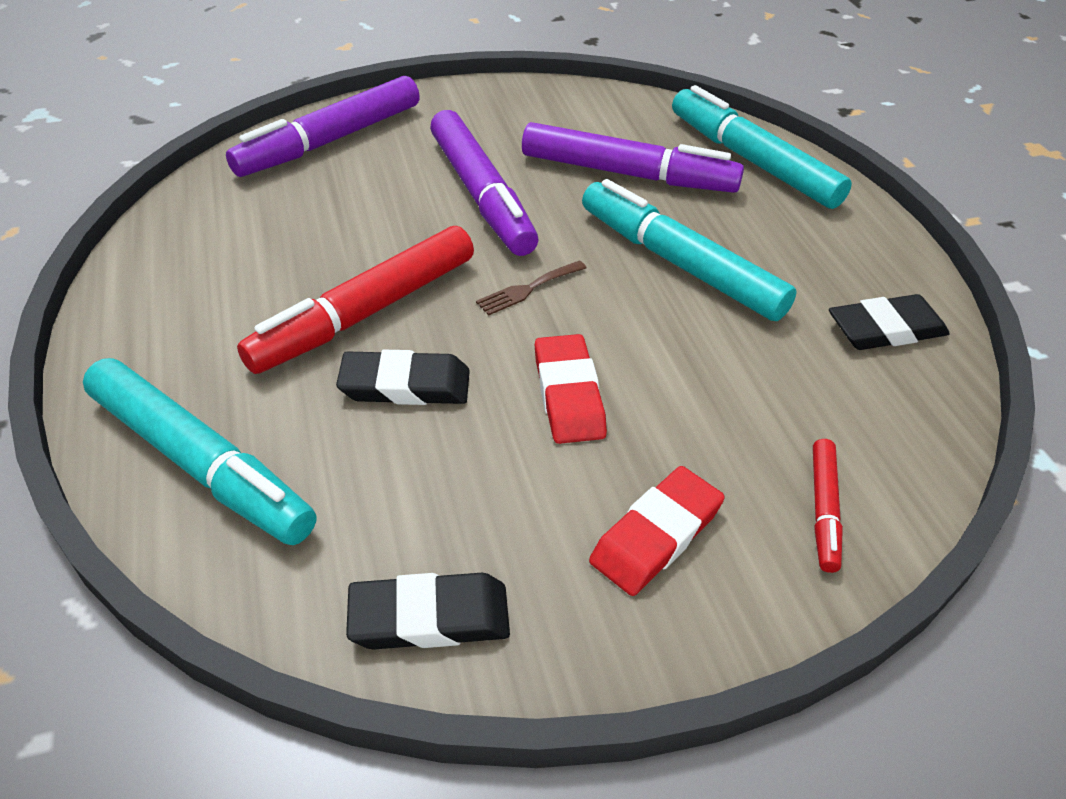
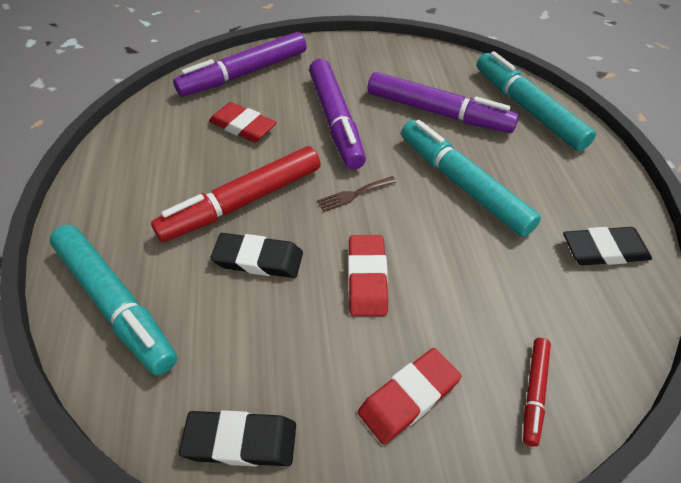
camera: 10 degrees right, 5 degrees up
none -> red eraser [209,102,277,142]

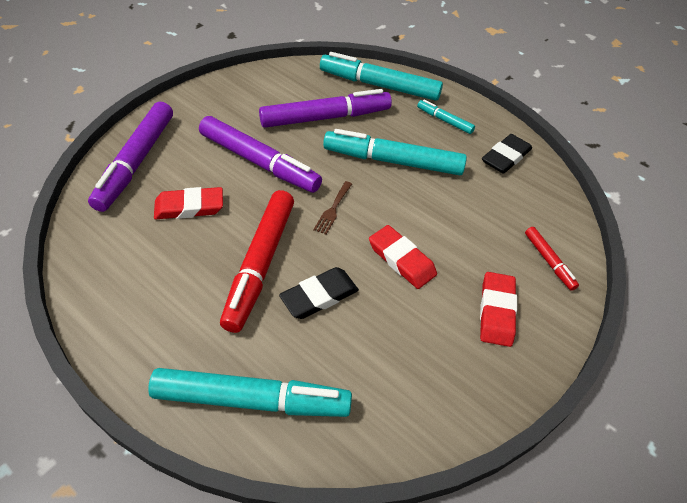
camera: 45 degrees left, 0 degrees up
black eraser [179,410,296,466] -> none
none -> turquoise marker [417,100,475,134]

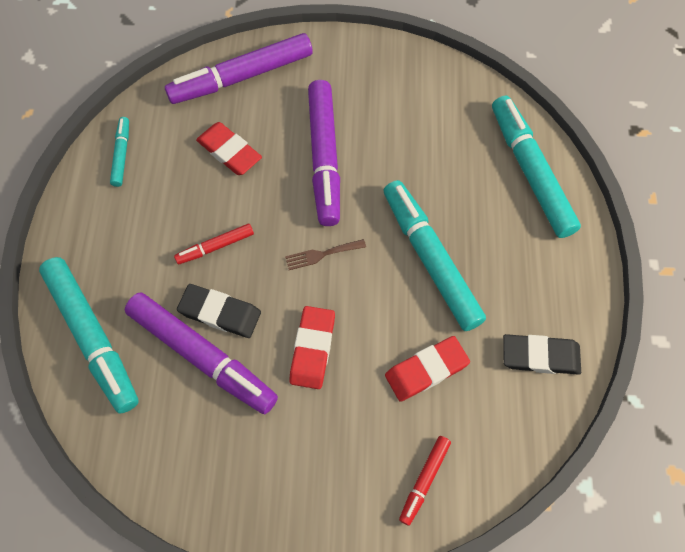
camera: 55 degrees right, 15 degrees up
red marker [220,190,294,333] -> red marker [174,224,254,264], size x0.48
purple marker [259,89,392,128] -> purple marker moved to [125,292,278,414]
turquoise marker [417,100,475,134] -> turquoise marker moved to [110,117,129,187]
red eraser [480,272,517,347] -> red eraser moved to [385,336,470,402]

